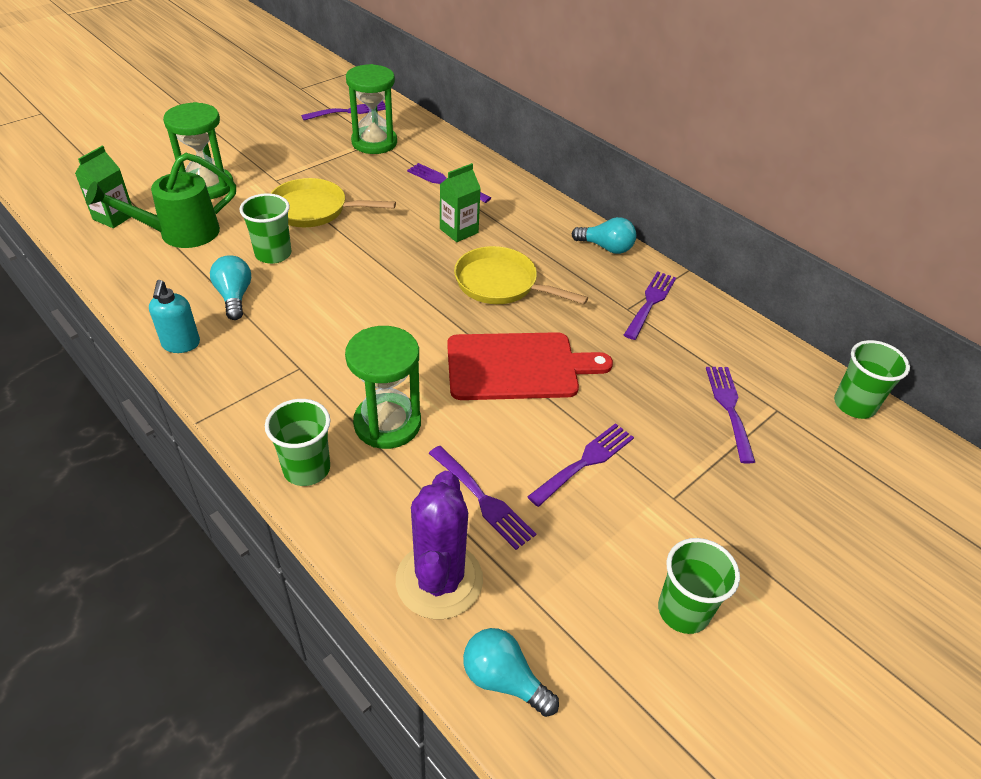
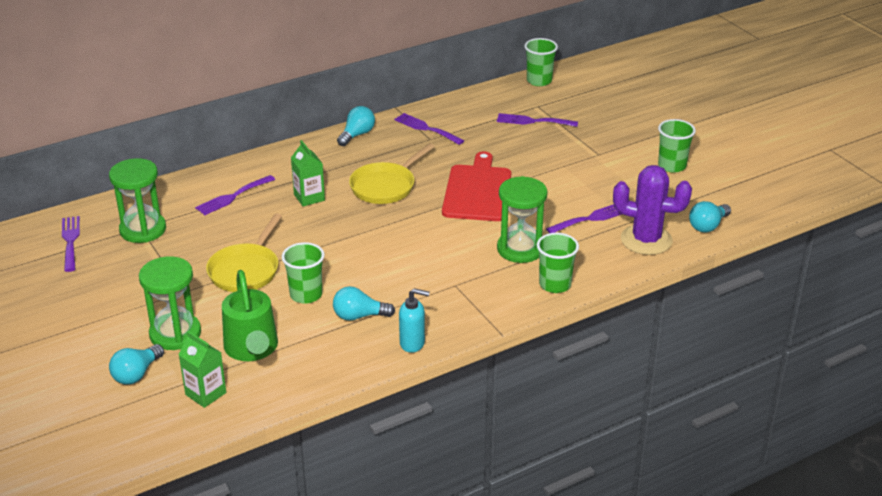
camera: 75 degrees left, 10 degrees down
purple fork [527,423,634,507] -> none
none -> turquoise light bulb [109,344,164,385]

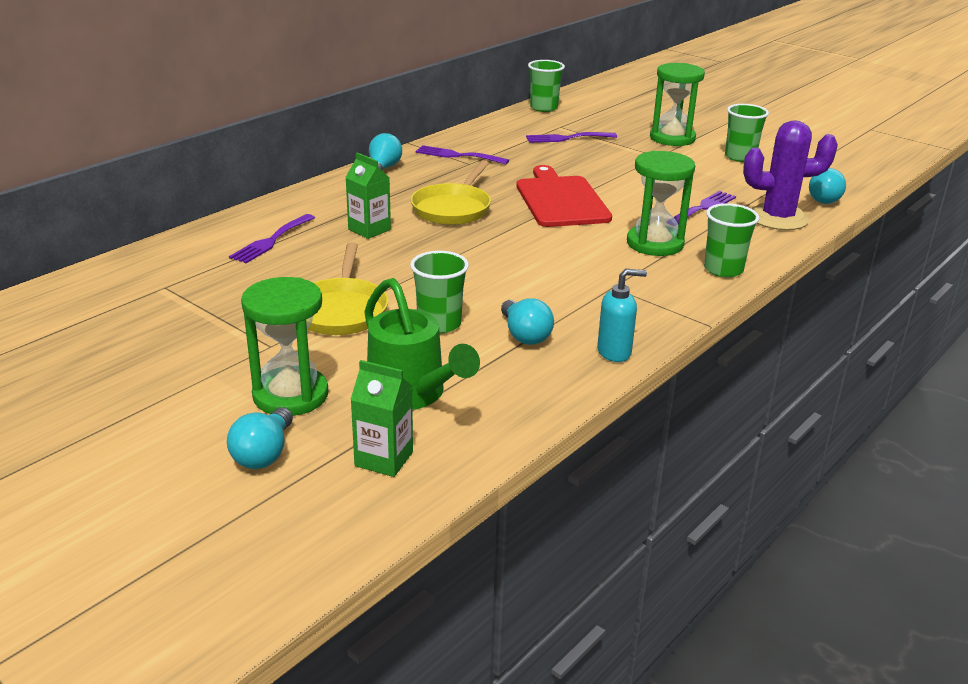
camera: 20 degrees left, 5 degrees down
purple fork [62,216,80,272] -> none
green hourglass [109,158,166,243] -> green hourglass moved to [650,63,705,146]
turquoise light bulb [333,286,395,321] -> turquoise light bulb turned 90 degrees counterclockwise [501,298,554,345]

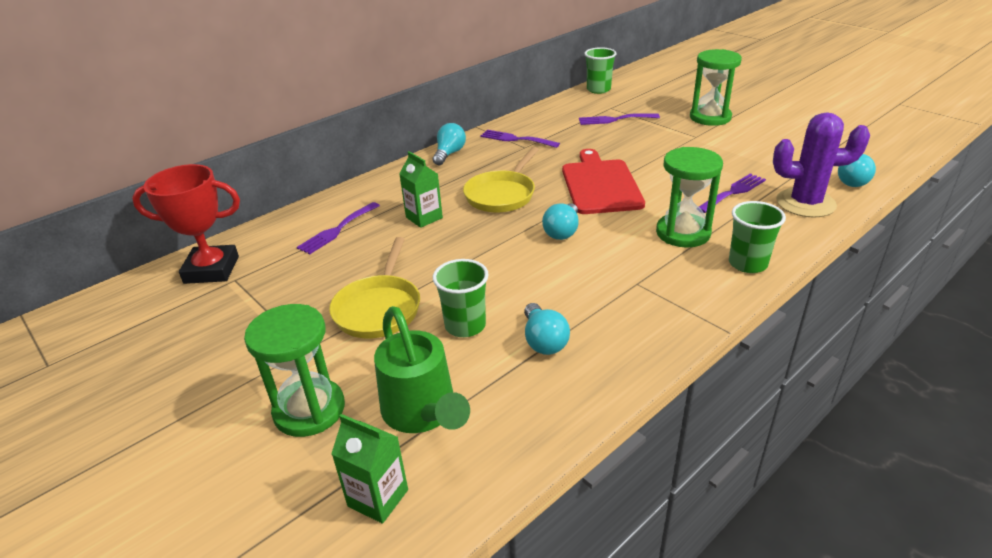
camera: 10 degrees right, 5 degrees up
turquoise light bulb [227,407,293,469] -> turquoise light bulb moved to [542,203,579,240]
turquoise soap dispenser [597,269,647,362] -> none
green cup [725,104,769,162] -> none
none -> red trophy [132,164,240,284]

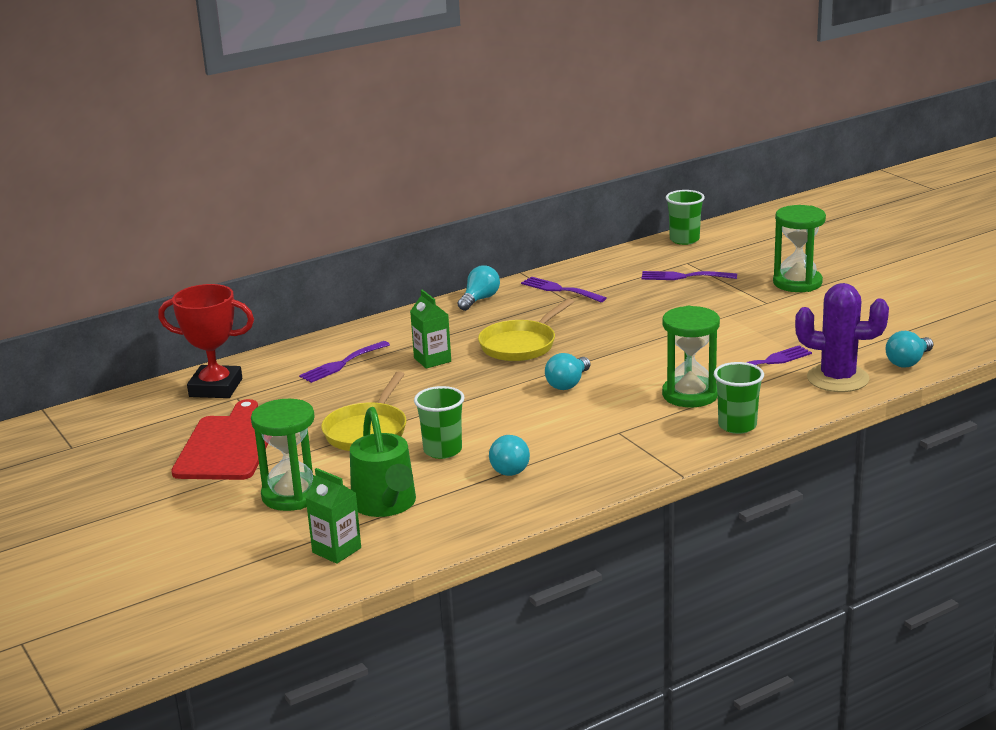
camera: 10 degrees right, 10 degrees down
red cutting board [562,149,645,214] -> red cutting board moved to [171,399,268,480]

